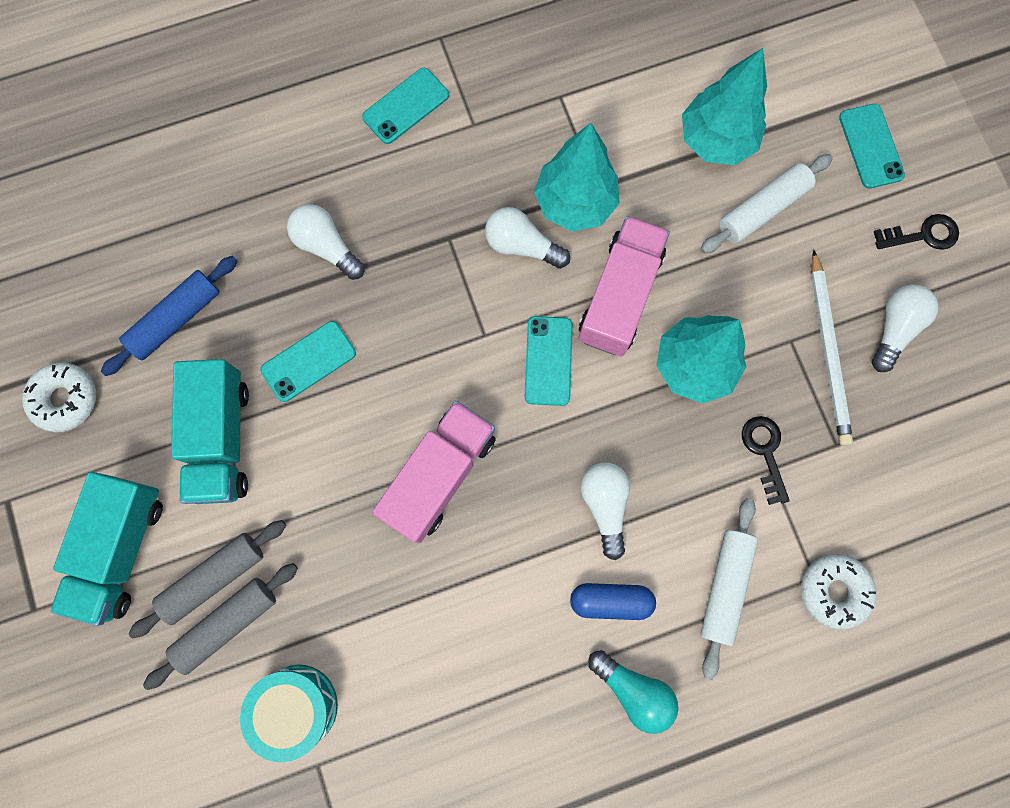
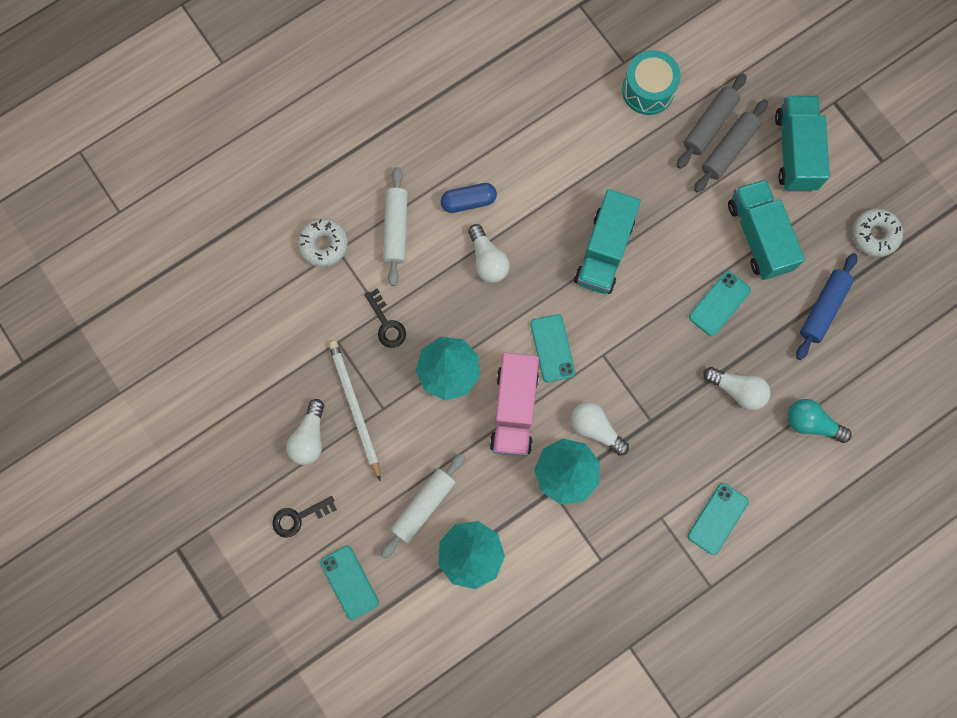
camera: 165 degrees right, 0 degrees up
pink truck [372,401,496,543] -> turquoise truck [574,189,641,294]
white light bulb [485,207,570,269] -> white light bulb turned 150 degrees counterclockwise [571,402,629,456]
turquoise light bulb [588,650,678,734] -> turquoise light bulb moved to [788,399,852,443]

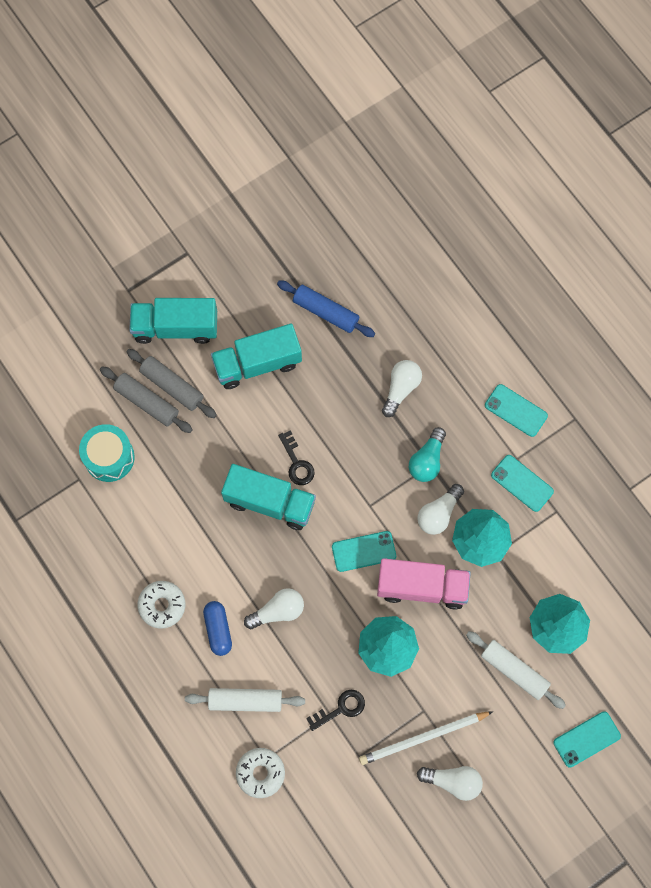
camera: 90 degrees left, 5 degrees down
black key [272,496,337,538] -> black key moved to [278,430,315,485]
turquoise phone [689,271,751,336] -> turquoise phone moved to [491,455,554,512]
turquoise light bulb [788,399,852,443] -> turquoise light bulb moved to [409,427,446,482]
white donut [852,208,903,257] -> white donut moved to [138,581,185,629]

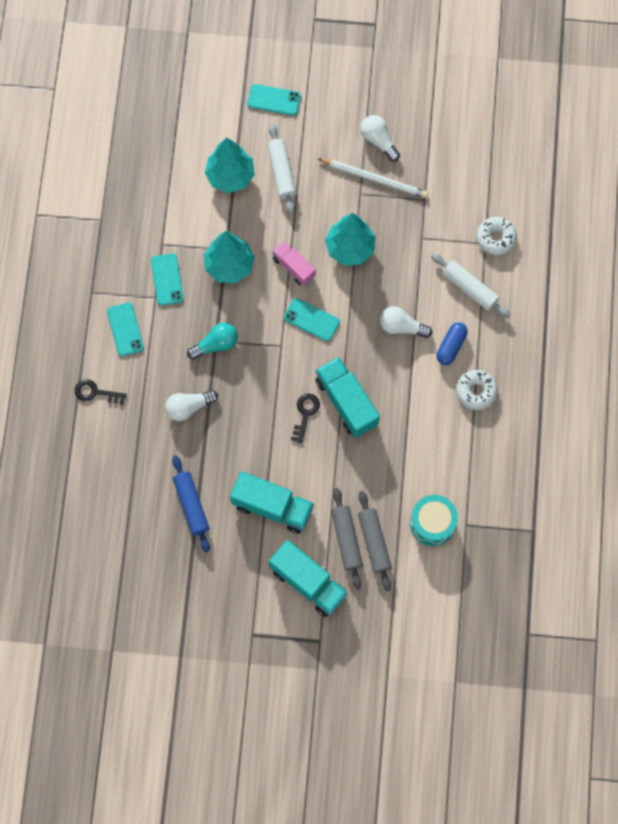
camera: 140 degrees left, 0 degrees up
black key [306,690,365,731] -> black key moved to [75,379,127,405]
pink truck [377,558,471,610] -> pink truck [272,241,316,286], size x0.61
white light bulb [418,484,464,535] -> none

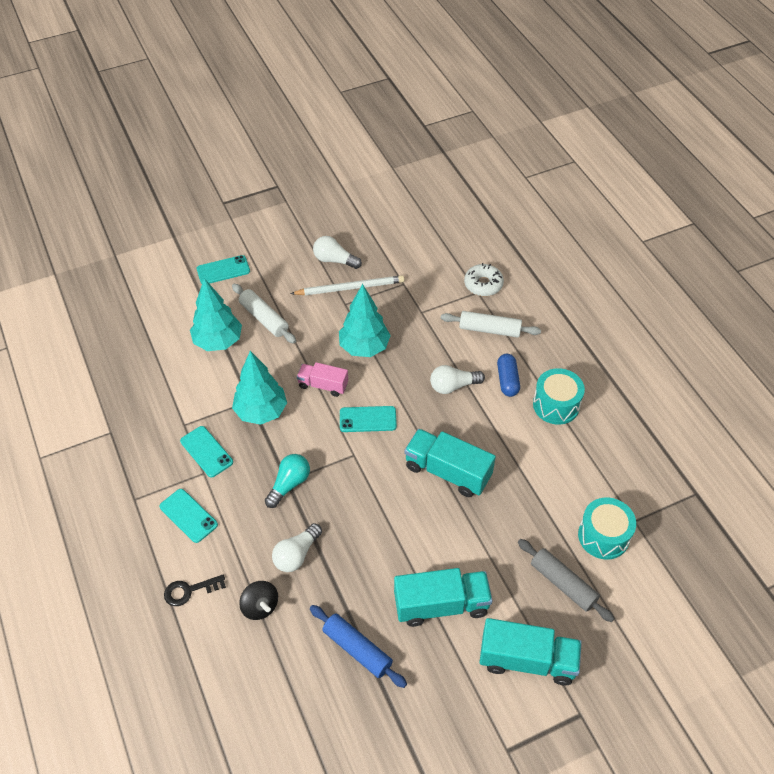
camera: 30 degrees left, 20 degrees down
black key [291,394,320,444] -> none
grey rolling pin [331,488,363,589] -> none
white donut [456,370,498,410] -> turquoise drum [533,368,585,425]
none -> black spinning top [239,581,278,620]

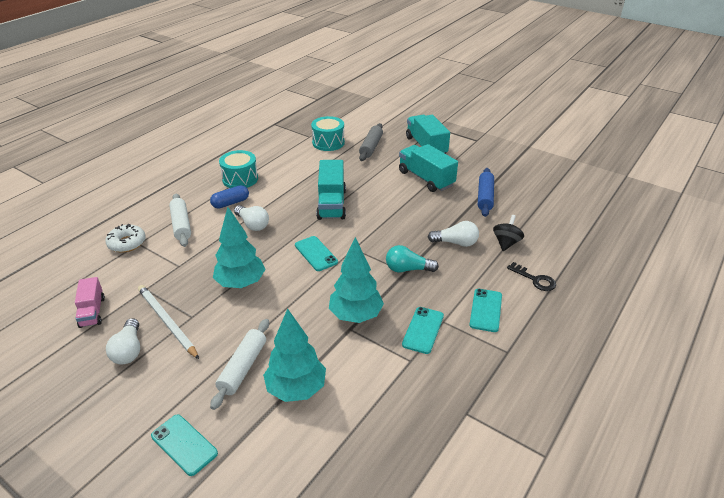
camera: 120 degrees left, 15 degrees down
pink truck [297,362,348,397] -> pink truck moved to [75,277,105,328]

